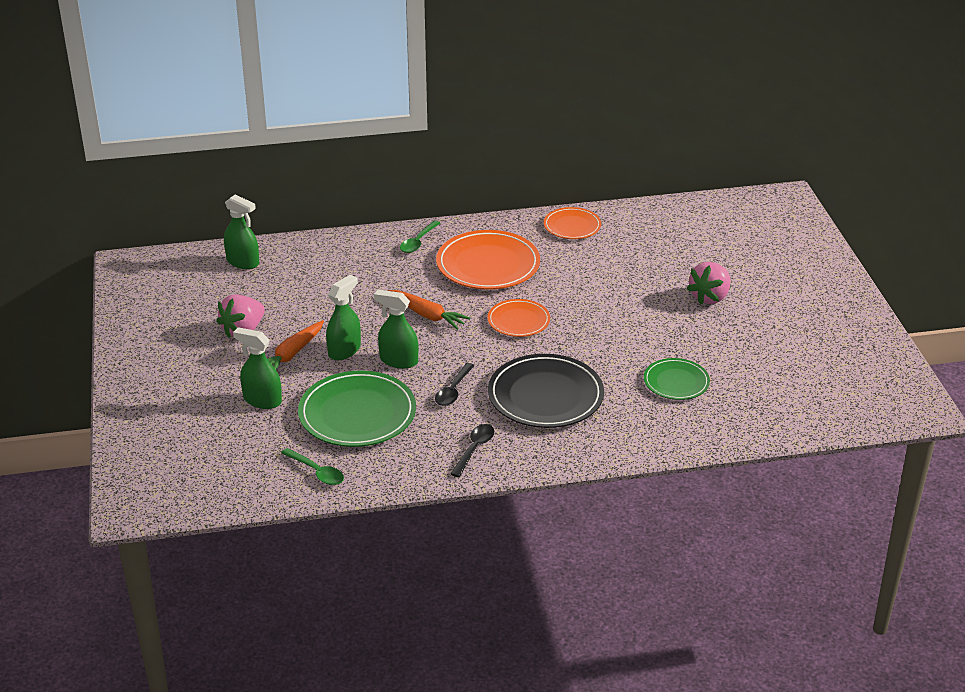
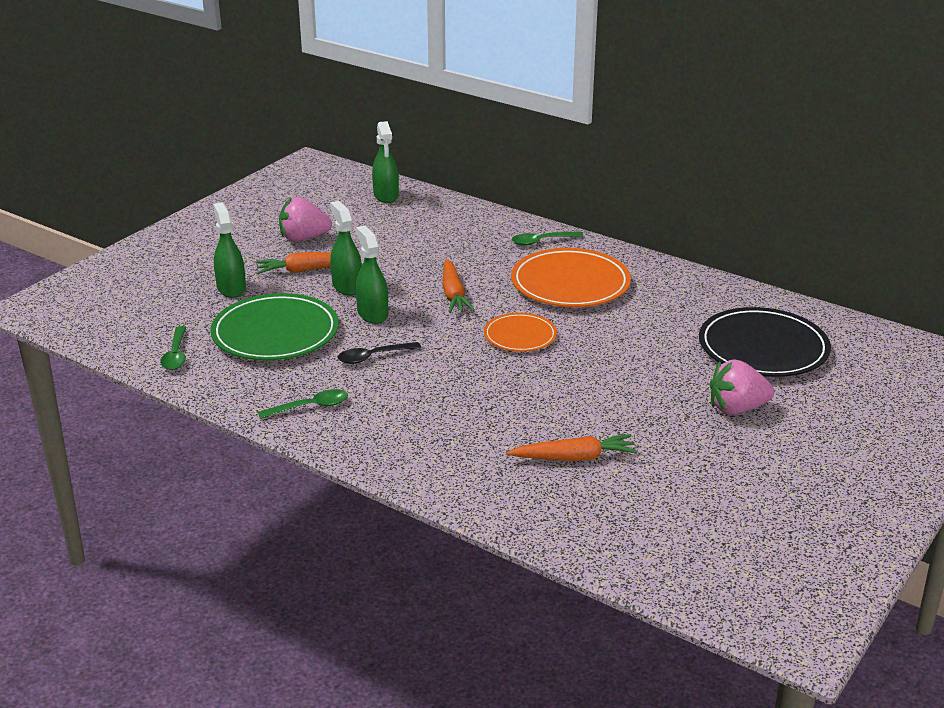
camera: 45 degrees right, 5 degrees down
green spray bottle [326,275,361,360] -> green spray bottle turned 105 degrees counterclockwise [330,201,362,296]
black spoon [451,424,494,477] -> green spoon [258,389,348,419]
black plate [488,354,604,428] -> black plate moved to [699,307,831,377]
orange plate [544,207,601,239] -> none
green plate [644,358,710,400] -> orange carrot [506,434,638,461]

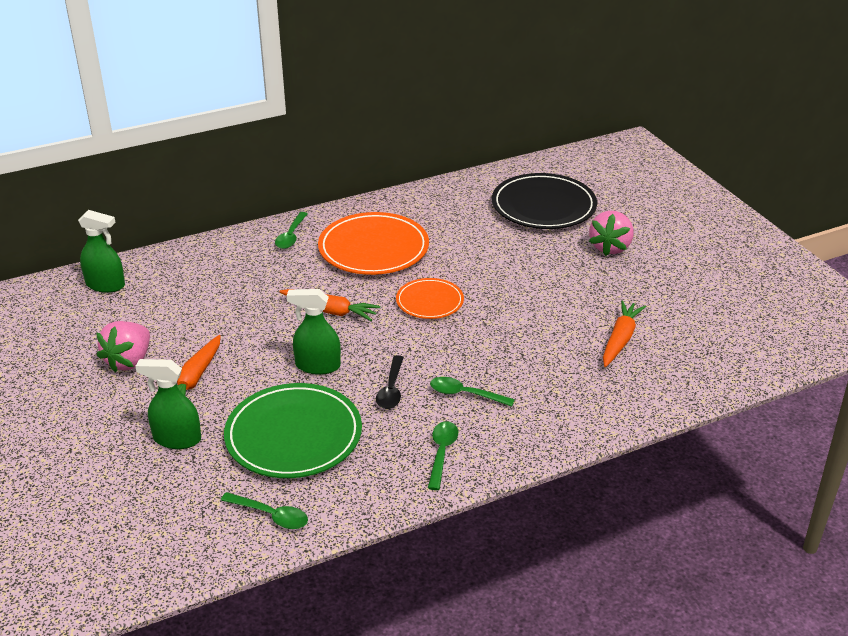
camera: 60 degrees left, 5 degrees up
green spray bottle [330,201,362,296] -> none
none -> green spoon [430,377,515,407]

